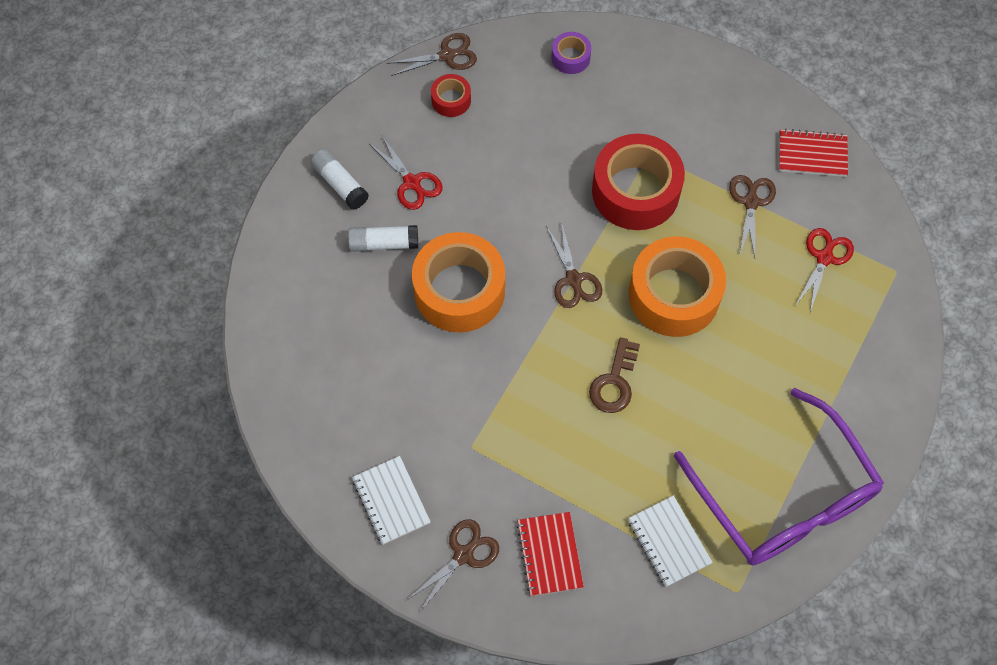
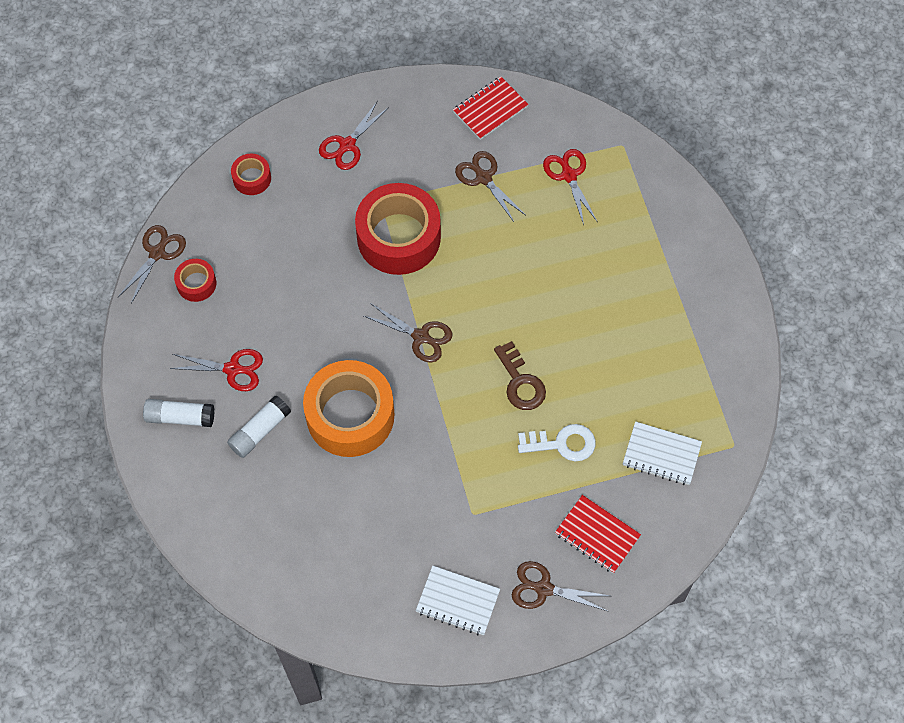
camera: 45 degrees left, 0 degrees up
brown scissors [407,519,499,613] -> brown scissors turned 75 degrees counterclockwise [512,561,610,611]
purple tape [551,32,591,74] -> red tape [231,154,271,195]
orange tape [629,237,726,337] -> none
purple glasses [674,388,884,565] -> none
none -> red scissors [319,101,389,170]
none -> white key [518,424,596,461]

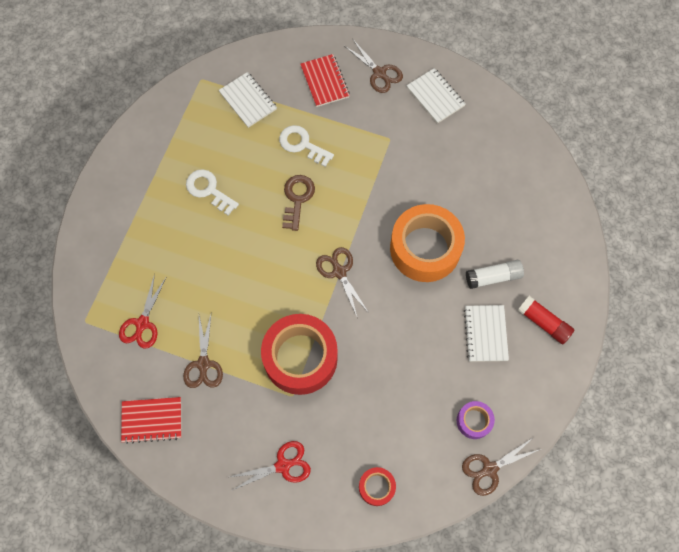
camera: 145 degrees left, 5 degrees up
white glue stick [143,399,214,427] -> red glue stick [518,296,574,344]
red scissors [169,349,263,391] -> white notebook [464,305,509,362]
red tape [174,259,216,302] -> purple tape [457,401,495,439]
none -> white key [186,169,239,216]

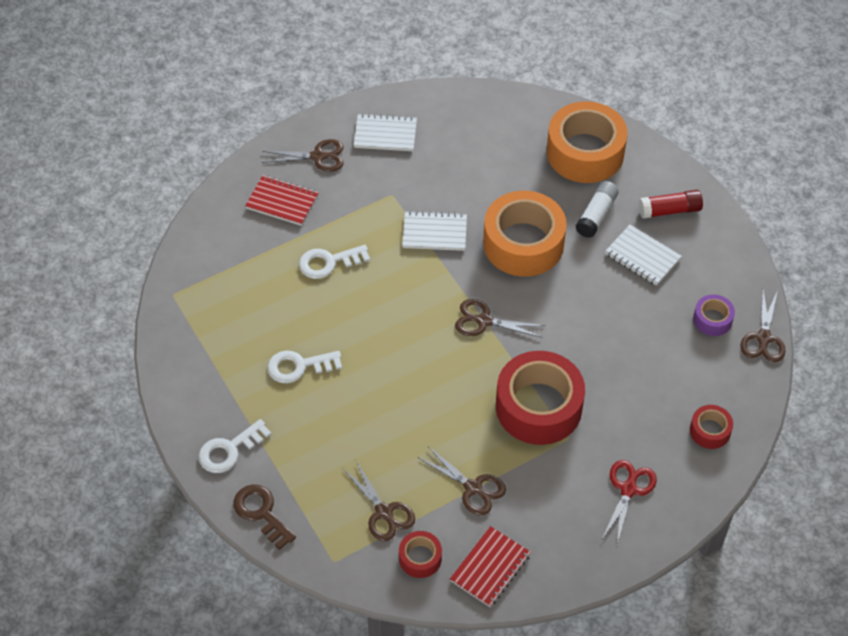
camera: 50 degrees left, 15 degrees down
red scissors [119,274,166,349] -> brown scissors [343,461,415,541]
white notebook [219,72,277,128] -> white notebook moved to [402,210,467,251]
brown key [282,175,315,231] -> brown key moved to [233,484,296,550]
none -> white key [198,419,271,473]
none -> red tape [399,531,442,578]
none -> orange tape [547,101,628,183]

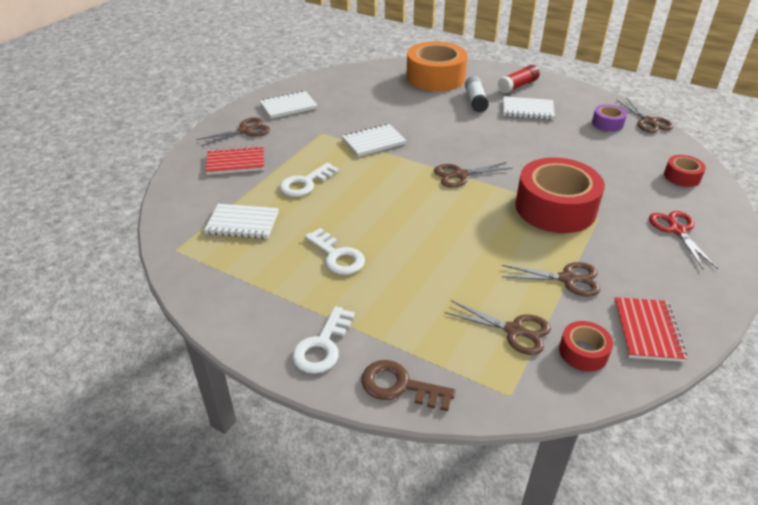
camera: 30 degrees left, 15 degrees down
white key [268,351,342,383] -> white key turned 90 degrees counterclockwise [305,228,365,275]
orange tape [483,191,567,277] -> none
none -> white notebook [204,204,279,239]

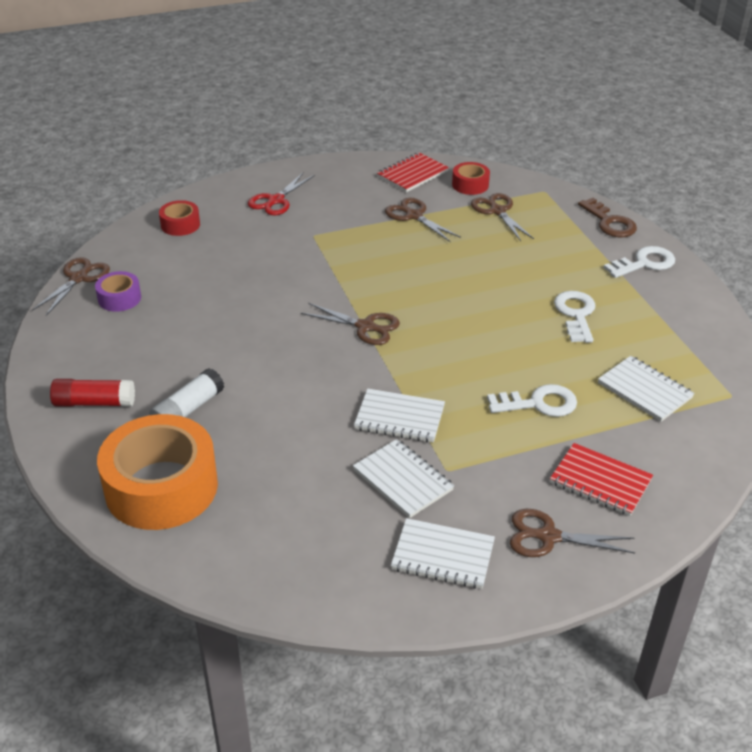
camera: 140 degrees left, 0 degrees up
white notebook [503,96,555,120] -> white notebook moved to [353,439,454,518]
red tape [515,157,605,233] -> none

